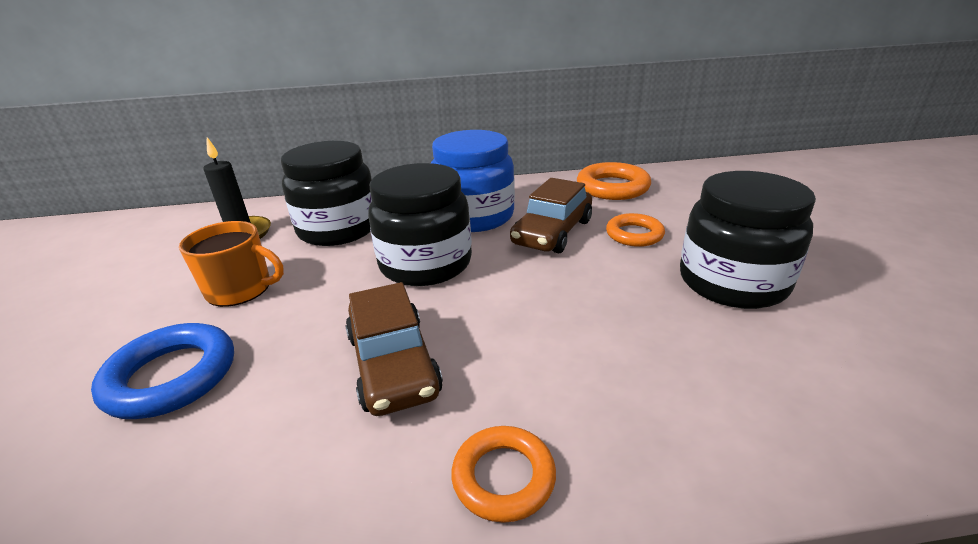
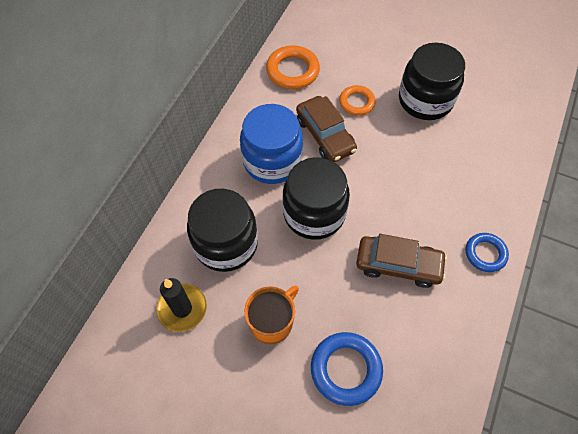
camera: 60 degrees left, 30 degrees up
orange ring [451,426,556,523] -> blue ring [466,233,509,272]

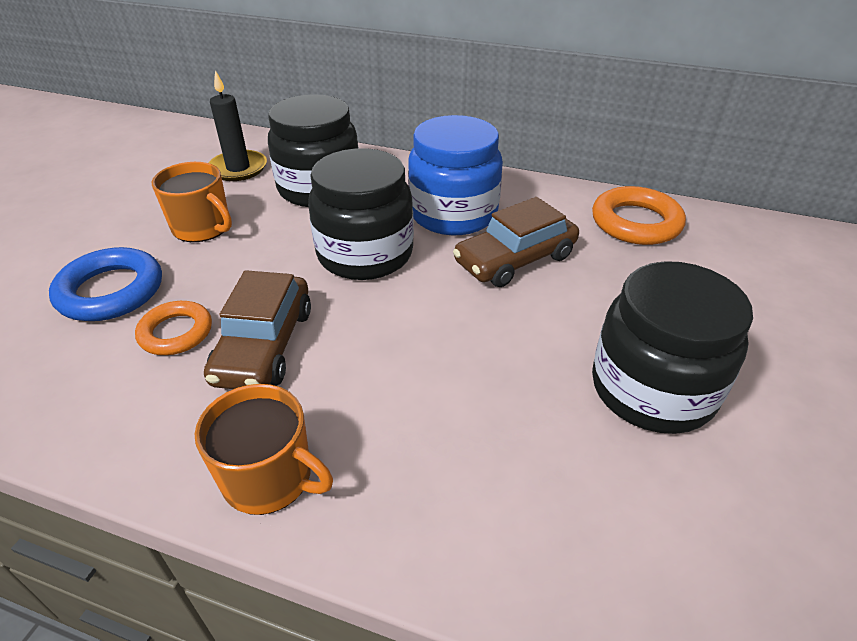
camera: 85 degrees right, 20 degrees down
orange ring [339,85,376,116] -> orange ring moved to [135,301,212,355]
blue ring [466,233,509,272] -> orange mug [195,384,333,515]

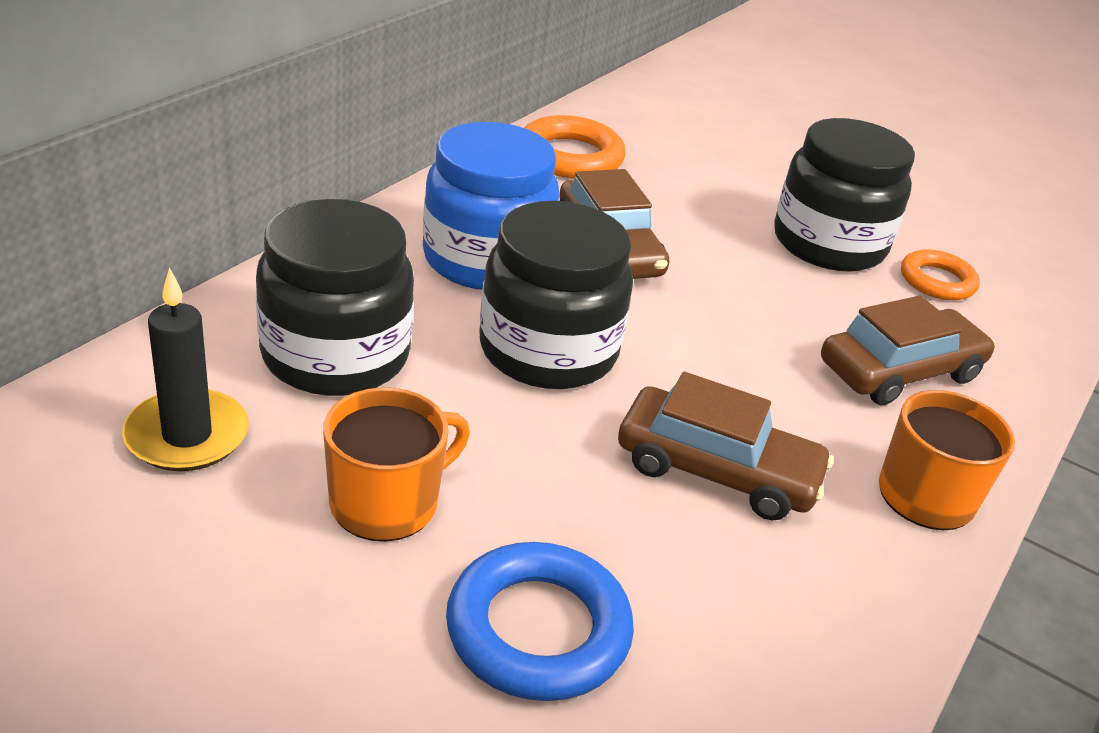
camera: 80 degrees left, 5 degrees down
orange ring [135,301,212,355] -> orange ring moved to [901,249,980,300]
none -> brown car [821,296,995,405]

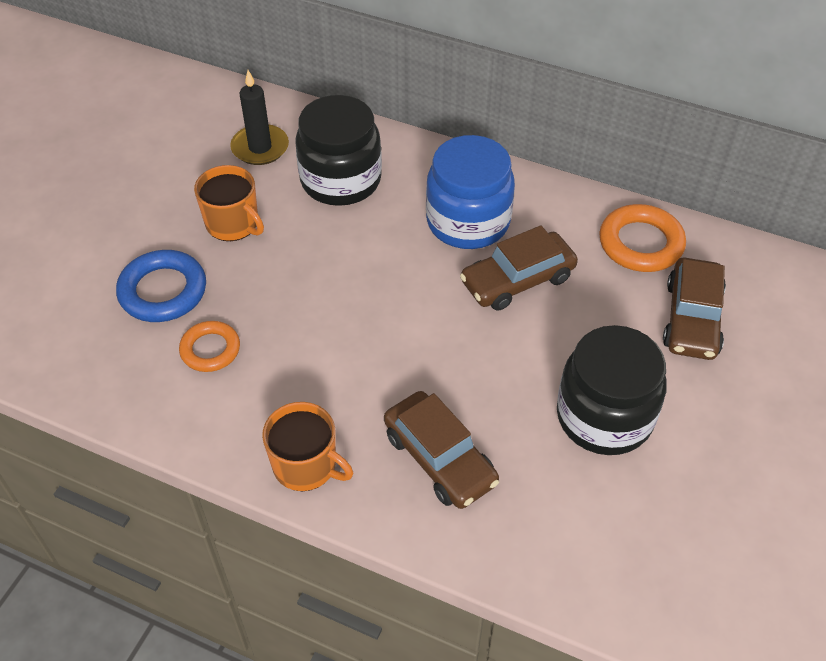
camera: 85 degrees right, 15 degrees up
black jar [479,201,633,389] -> none
brown car [618,372,833,520] -> brown car moved to [663,258,726,360]
orange ring [901,249,980,300] -> orange ring moved to [179,321,240,372]

